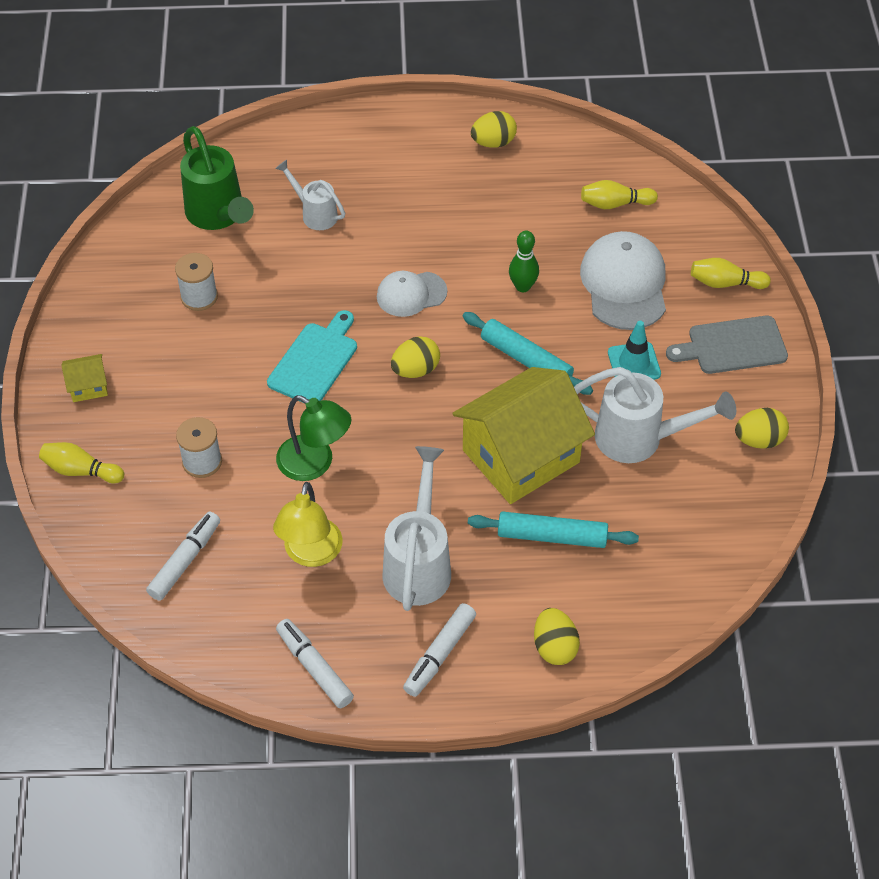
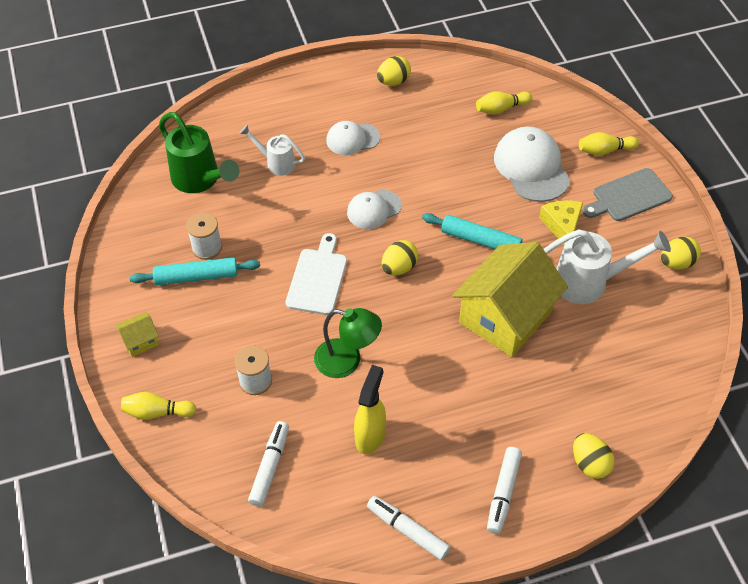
camera: 15 degrees left, 0 degrees up
turquoise cutting board [267,310,357,403] -> white cutting board [286,233,347,315]
yellow lamp [273,482,343,567] -> yellow spray bottle [354,365,386,454]
white watering can [382,446,451,611] -> none
turquoise rolling pin [468,511,639,548] -> turquoise rolling pin moved to [130,257,260,286]
green bowling pin [509,231,539,292] -> none
turquoise traffic cone [608,321,661,380] -> yellow cheese [539,200,583,245]
none -> white cap [326,121,380,155]

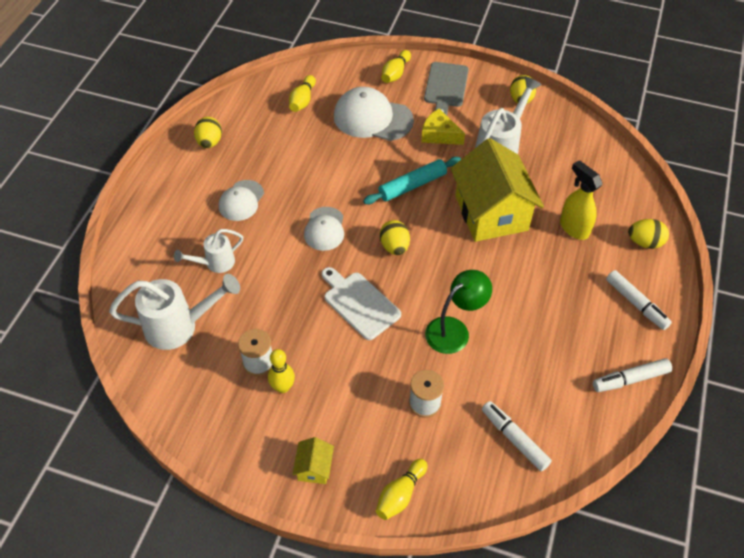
camera: 55 degrees left, 0 degrees up
turquoise rolling pin [130,257,260,286] -> yellow bowling pin [268,349,295,393]
green watering can [159,112,240,193] -> white watering can [109,274,240,350]
yellow spray bottle [354,365,386,454] -> yellow spray bottle moved to [560,160,603,240]

